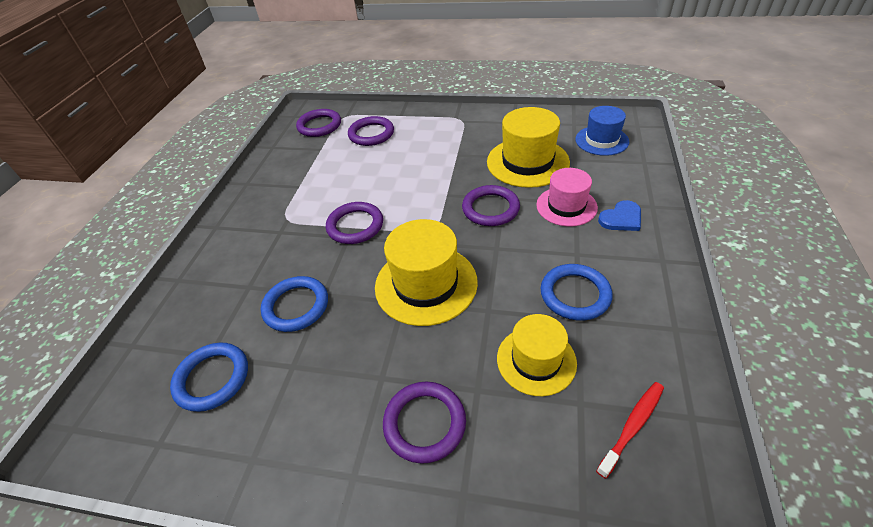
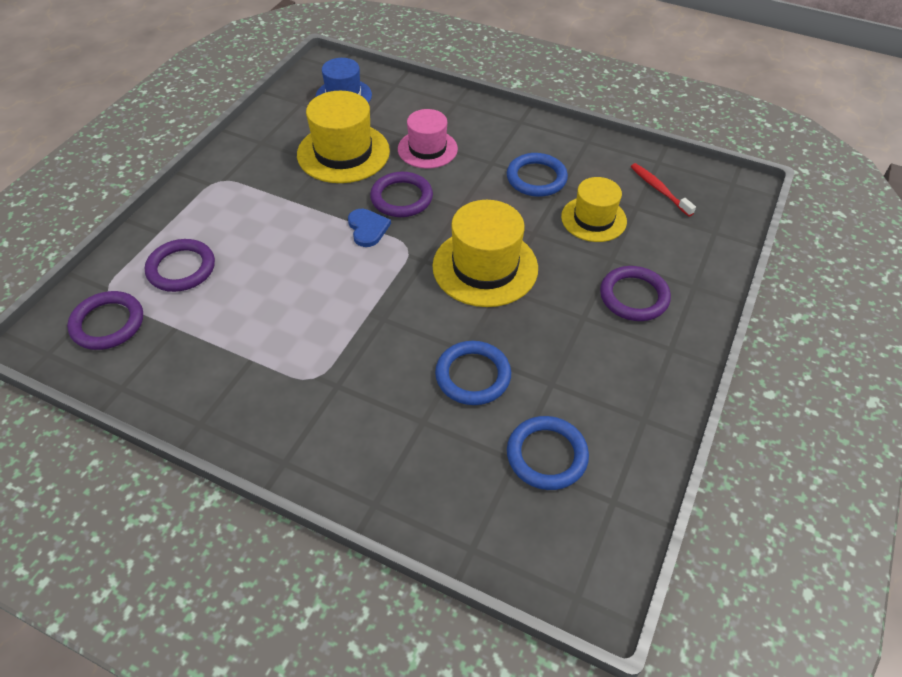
camera: 80 degrees left, 5 degrees up
purple ring [326,202,383,244] -> none
blue heart [598,200,641,231] -> blue heart moved to [348,209,391,247]

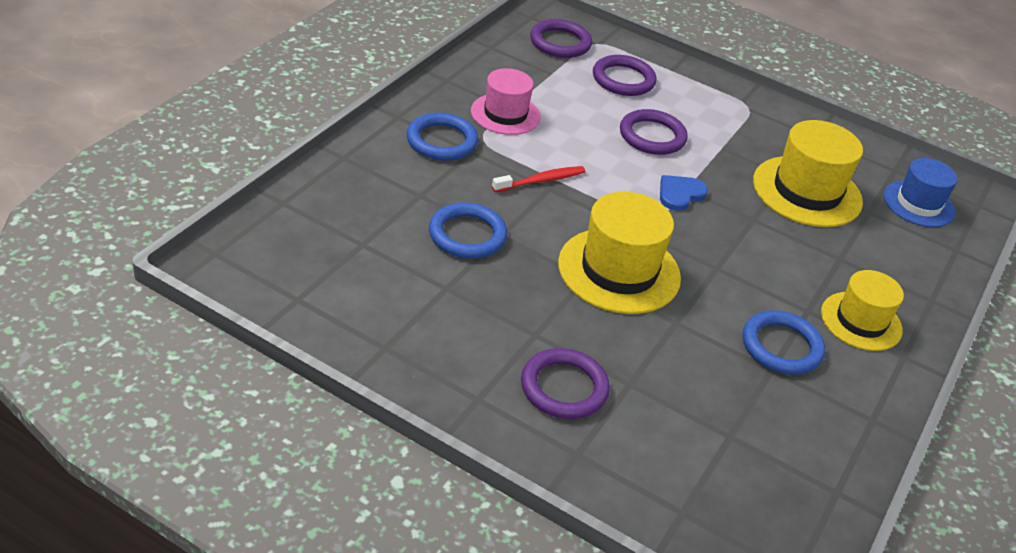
camera: 90 degrees right, 10 degrees down
blue heart [348,209,391,247] -> blue heart turned 150 degrees clockwise [660,175,708,211]
purple ring [370,172,433,217] -> purple ring moved to [620,109,688,155]
pink hat [398,109,458,169] -> pink hat moved to [471,68,541,135]
blue ring [507,416,589,490] -> blue ring moved to [407,113,478,161]
yellow hat [561,177,627,242] -> yellow hat moved to [821,270,904,351]
red toothbrush [631,163,696,216] -> red toothbrush moved to [492,166,585,192]

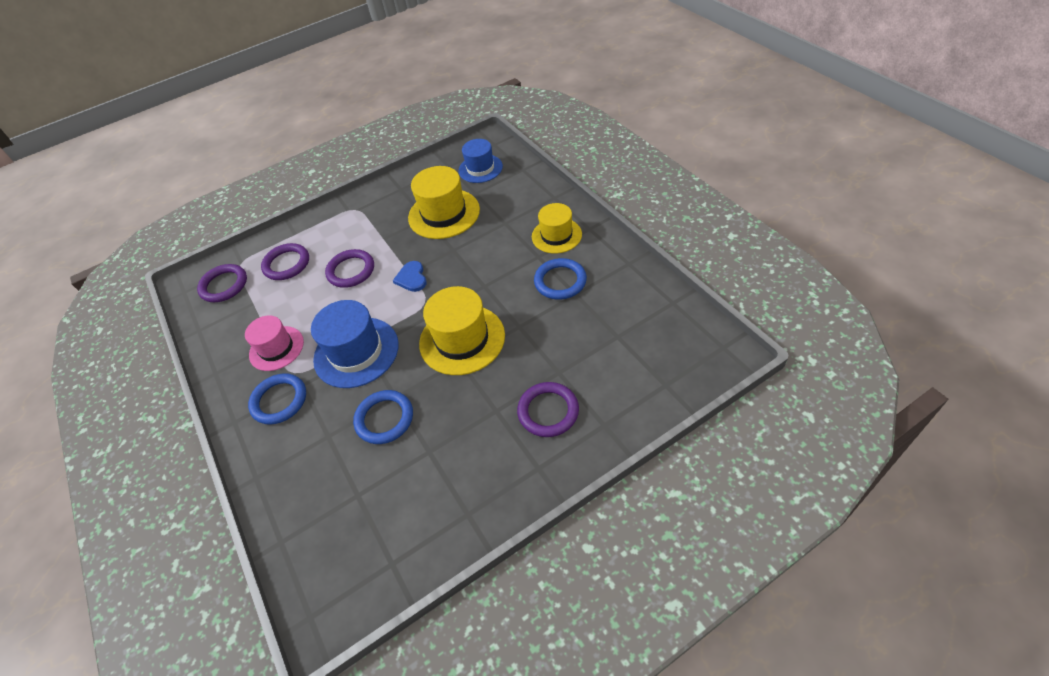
camera: 50 degrees left, 10 degrees up
red toothbrush [492,166,585,192] -> blue hat [311,300,399,388]

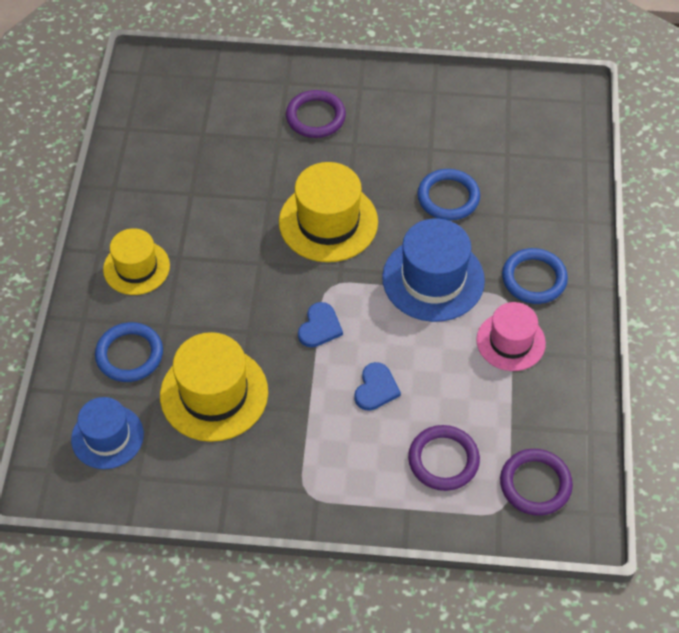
camera: 150 degrees left, 5 degrees up
purple ring [325,249,374,288] -> blue heart [354,362,401,411]
blue ring [534,258,587,300] -> blue ring moved to [95,322,163,382]

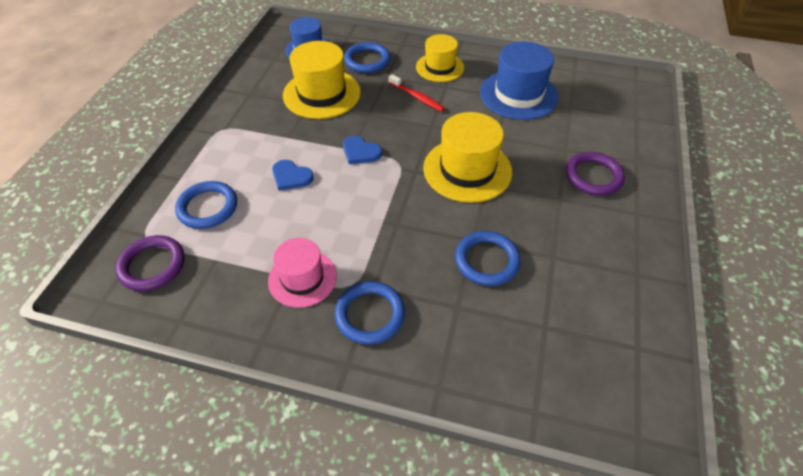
camera: 100 degrees right, 5 degrees down
blue hat [382,218,485,322] -> blue hat moved to [480,41,559,120]
purple ring [408,425,480,491] -> blue ring [175,181,237,229]
none -> red toothbrush [389,74,445,112]

